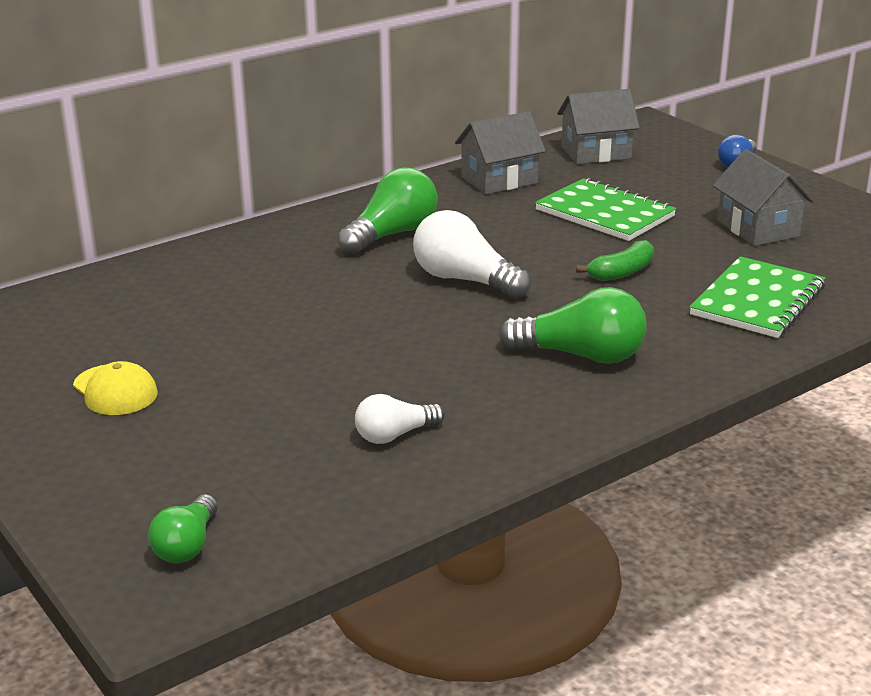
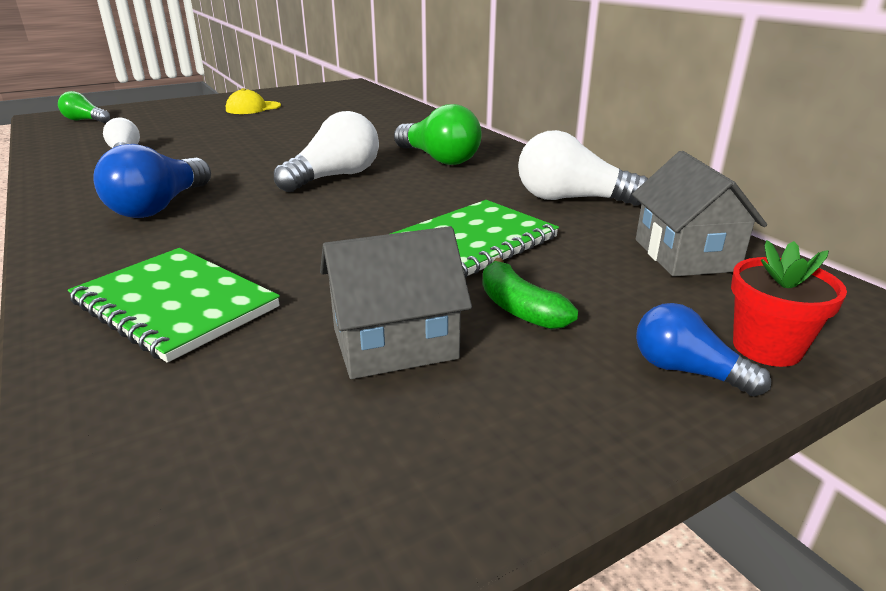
camera: 95 degrees right, 0 degrees up
grey house [455,111,546,194] -> white light bulb [518,130,648,206]
green light bulb [499,287,647,364] -> blue light bulb [93,144,211,218]
green banana [576,240,654,281] -> green banana moved to [482,258,578,330]
none -> red flower pot [731,240,847,367]

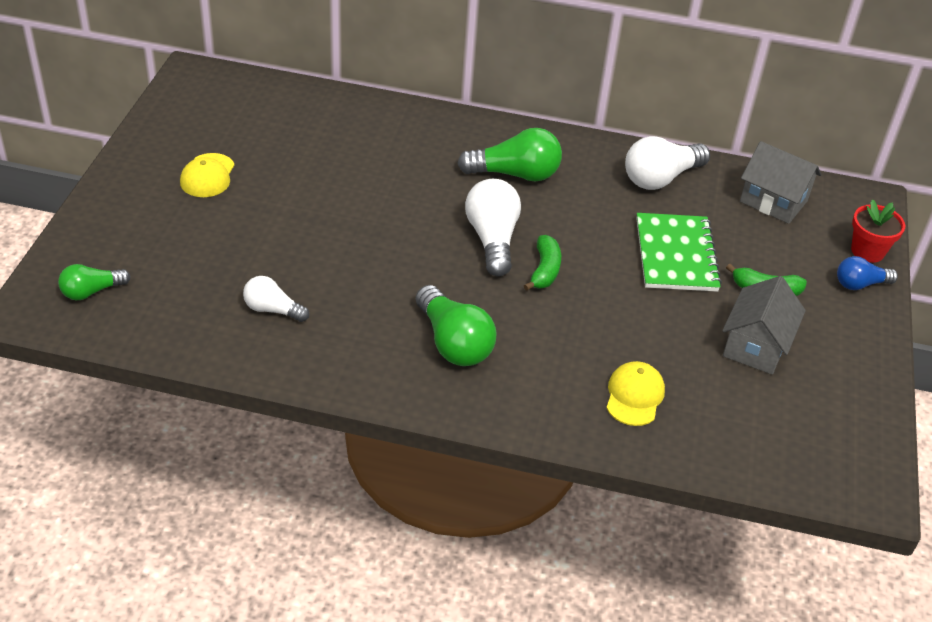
camera: 50 degrees left, 15 degrees up
green notebook [68,248,280,363] -> yellow cap [607,361,665,426]
blue light bulb [93,144,211,218] -> green light bulb [416,285,497,366]
none -> green banana [524,235,561,291]

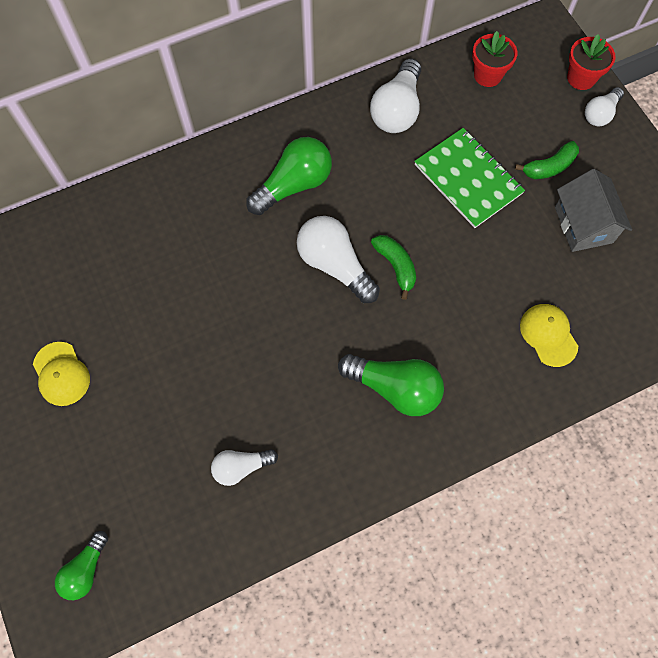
camera: 35 degrees left, 25 degrees up
grey house [740,141,822,224] -> red flower pot [472,31,517,87]
blue light bulb [837,256,898,290] -> white light bulb [585,87,624,126]

